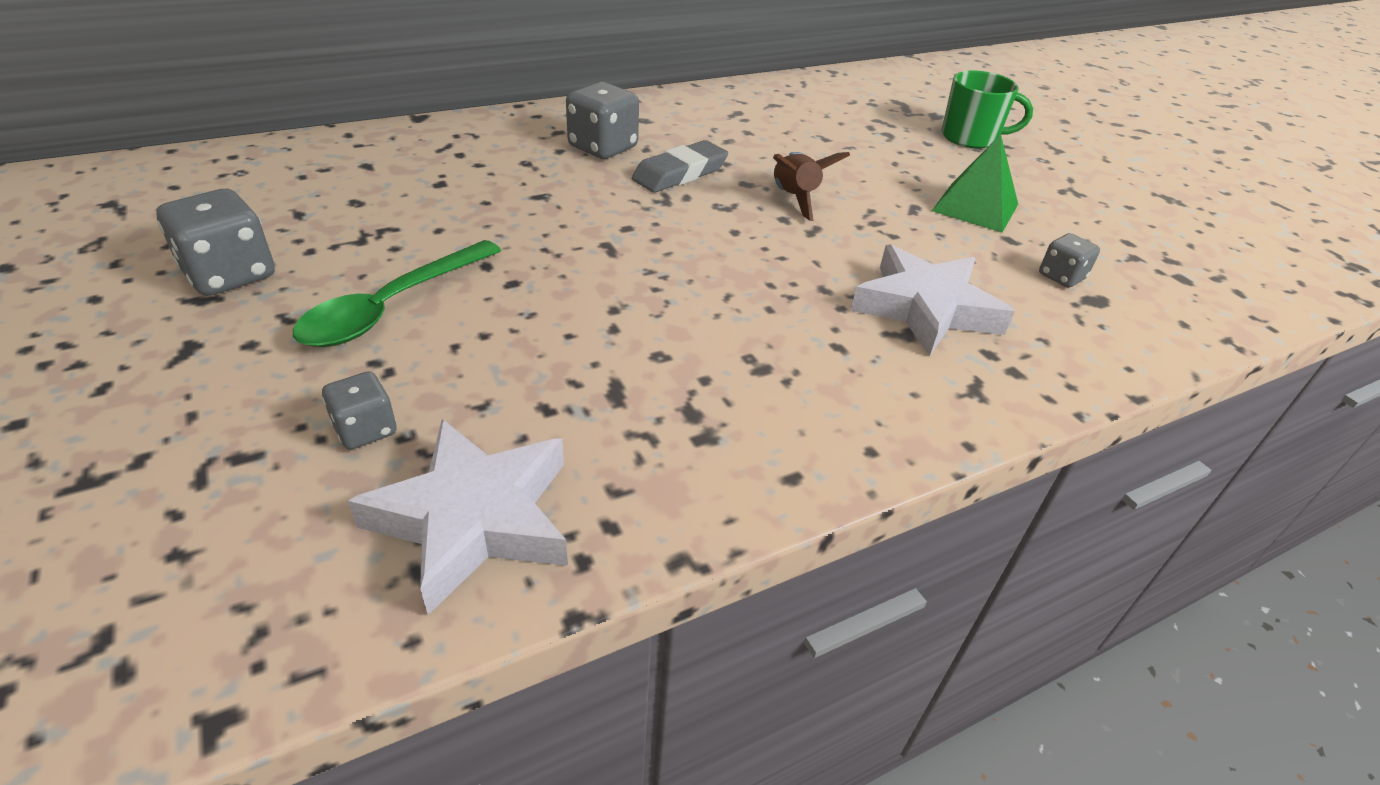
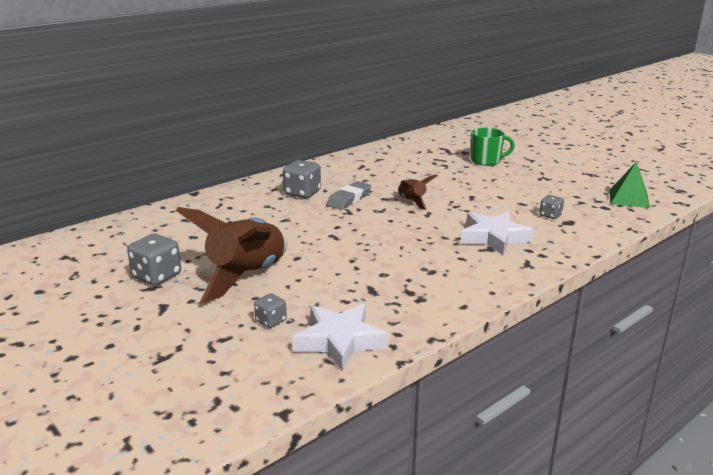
camera: 10 degrees left, 15 degrees down
green spoon [293,240,501,347] -> brown rocket [176,207,288,303]
green pyramid [932,134,1018,233] -> green pyramid moved to [610,161,650,208]

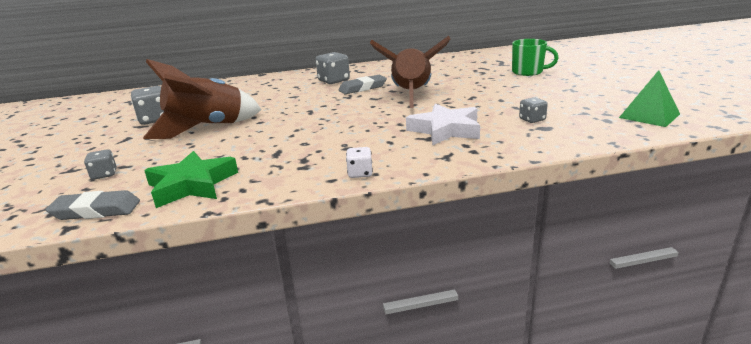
camera: 30 degrees right, 0 degrees up
grey dice [254,293,287,328] -> grey dice moved to [84,149,117,180]
white star [292,304,389,371] -> green star [144,151,238,208]
brown rocket [398,174,438,210] -> brown rocket [370,36,450,108], size x2.04
none -> grey eraser [45,190,140,220]
none -> white dice [346,147,373,178]

